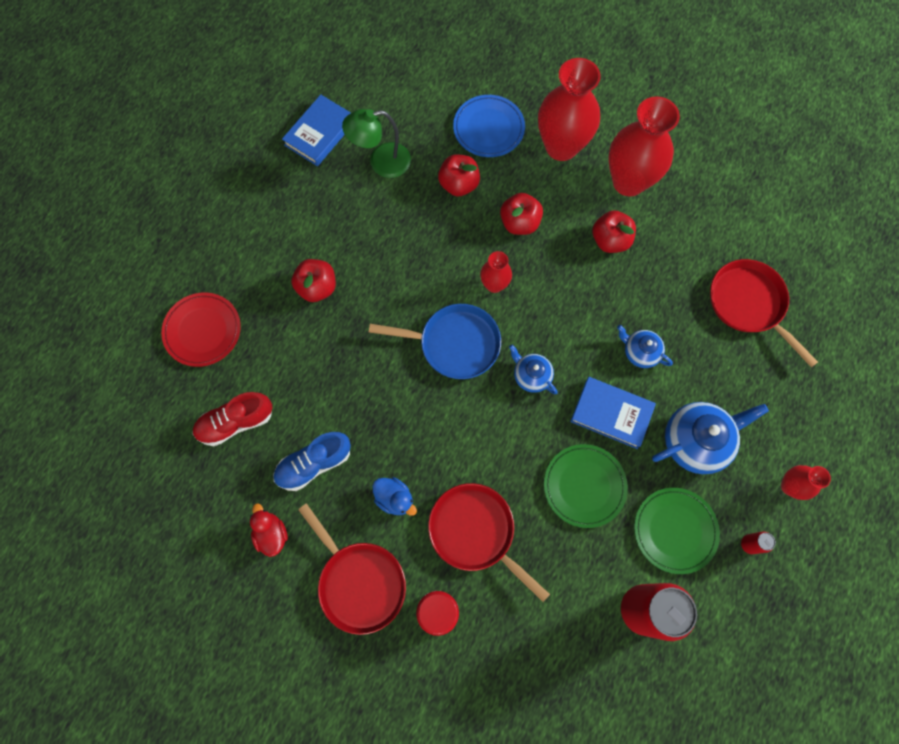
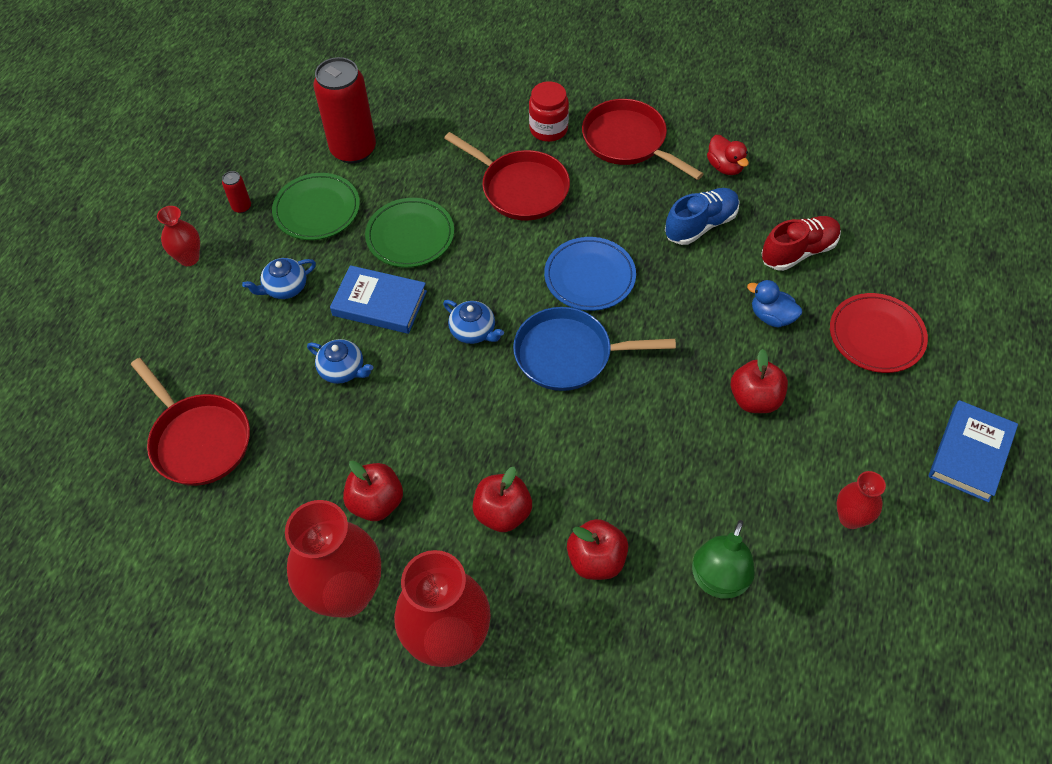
camera: 175 degrees right, 15 degrees down
blue book [282,94,351,166] -> blue book moved to [929,400,1018,502]
green lamp [342,109,411,178] -> green lamp turned 135 degrees clockwise [692,520,755,599]
blue duck [372,477,417,516] -> blue duck moved to [747,280,802,328]
blue plate [453,95,525,157] -> blue plate moved to [544,237,636,311]
red vase [480,251,512,293] -> red vase moved to [836,471,886,529]
blue teapot [652,402,769,474] -> blue teapot [242,258,316,299], size x0.57

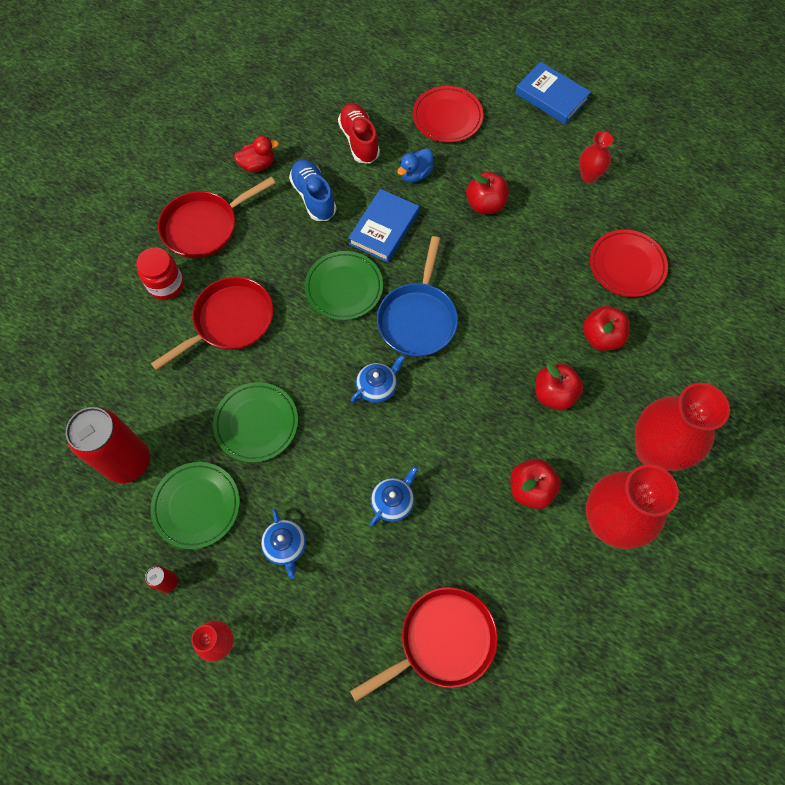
camera: 80 degrees left, 10 degrees up
blue book [330,265,427,334] -> blue book moved to [348,189,419,262]
blue plate [544,237,636,311] -> green plate [305,251,383,320]
green lamp [692,520,755,599] -> red plate [590,230,668,297]

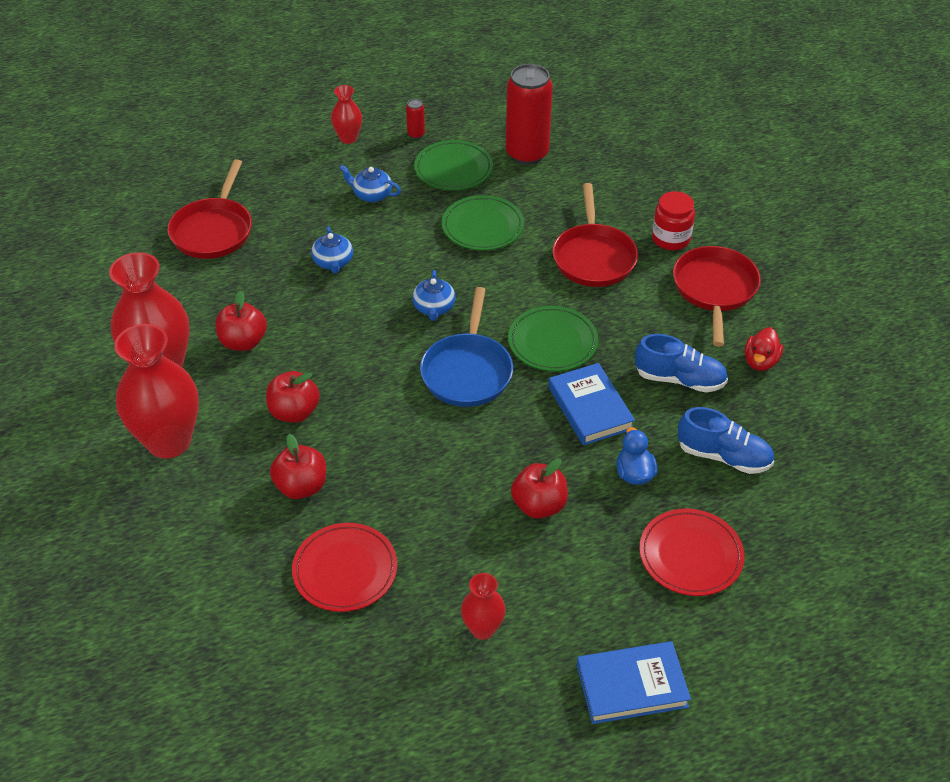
camera: 130 degrees right, 20 degrees down
red shoe [338,103,380,164] -> blue shoe [678,407,774,474]
blue pan [377,236,458,357] -> blue pan turned 135 degrees counterclockwise [420,287,513,407]

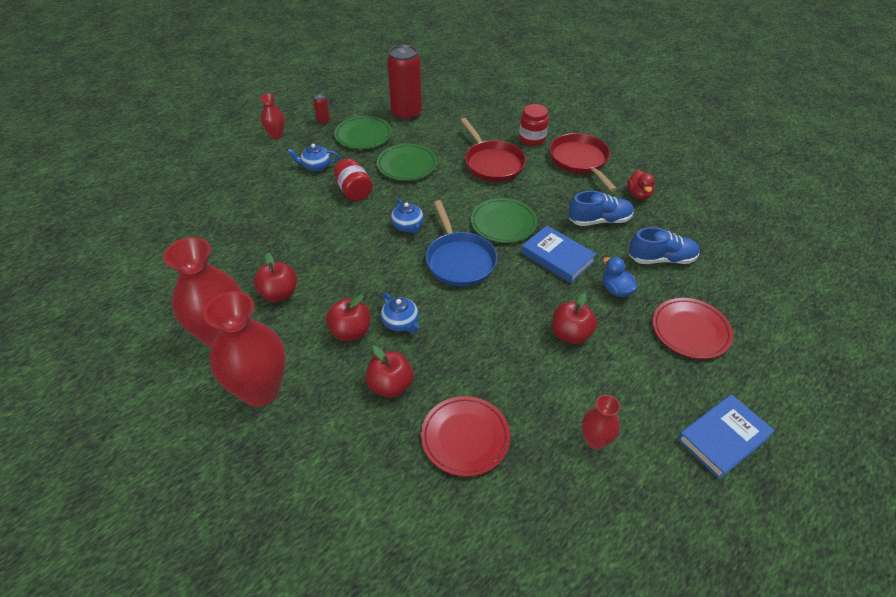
camera: 25 degrees left, 0 degrees up
red pan [168,159,252,259] -> none
blue teapot [311,226,353,274] -> blue teapot moved to [381,293,419,333]
none -> red jar [334,159,373,201]

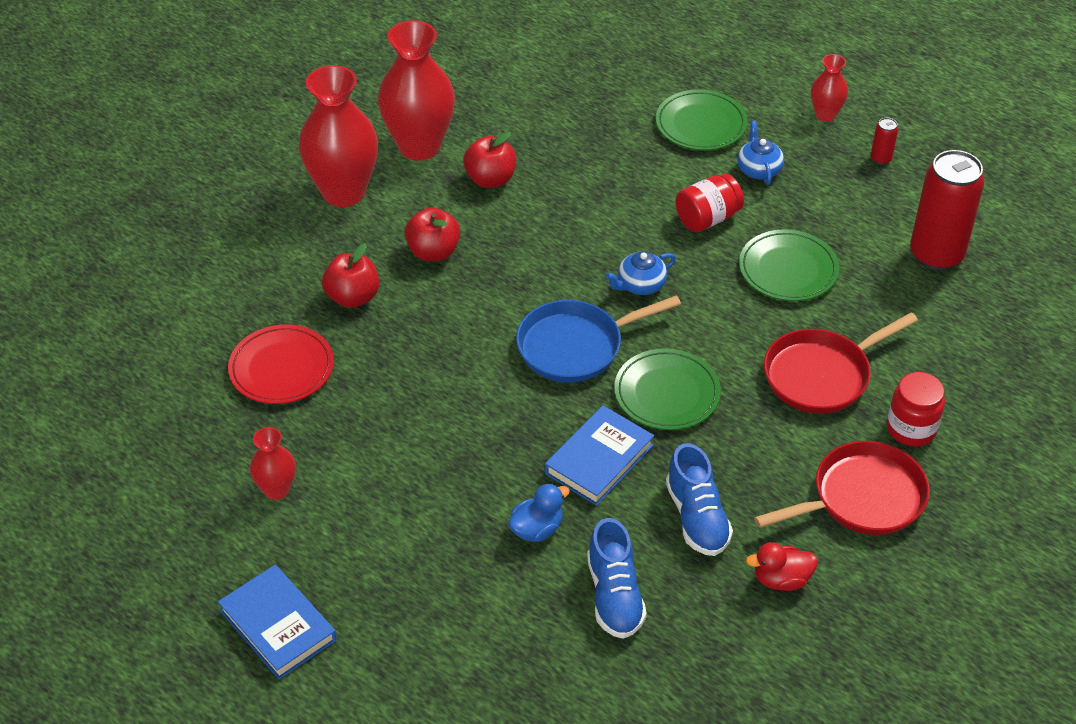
camera: 85 degrees right, 0 degrees up
green plate [334,116,392,149] -> green plate moved to [656,89,748,151]
blue teapot [381,293,419,333] -> none
red apple [552,293,597,344] -> none
red plate [652,298,733,359] -> none

